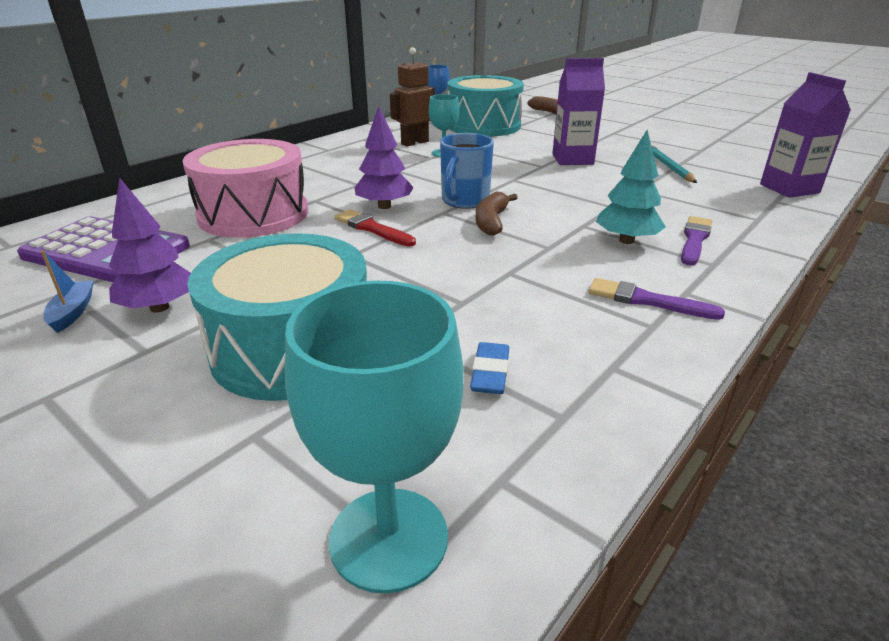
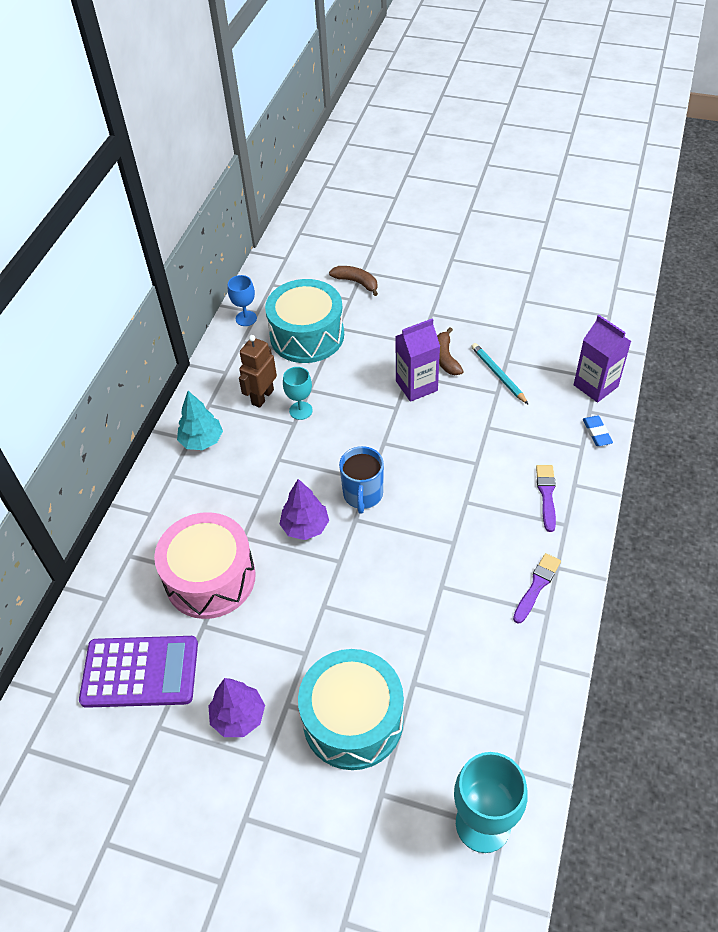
camera: 20 degrees left, 20 degrees up
blue boat [40,250,94,333] -> none
red brush [335,209,416,247] -> none
blue eraser [470,342,509,394] -> blue eraser moved to [583,416,613,446]
brown banana [476,192,518,236] -> brown banana moved to [437,327,464,375]
purple brush [588,278,725,320] -> purple brush turned 120 degrees clockwise [513,553,561,623]
turquoise tree [596,130,666,244] -> turquoise tree moved to [177,391,223,450]

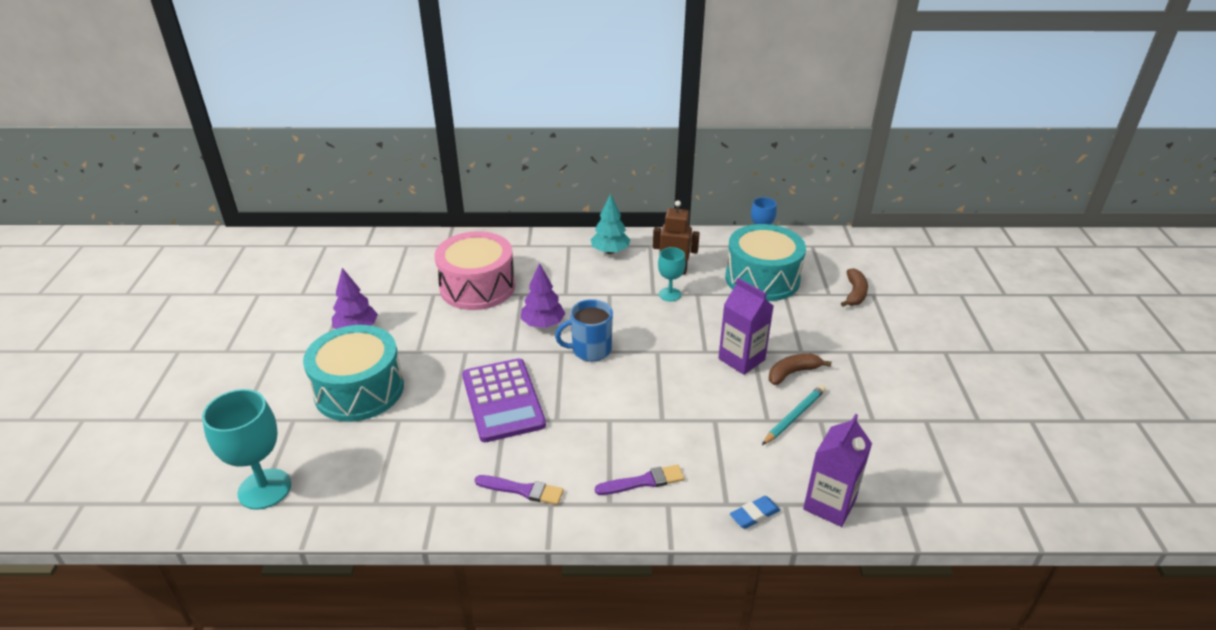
camera: 70 degrees right, 15 degrees down
purple calculator [79,636,198,708] -> purple calculator moved to [462,358,546,442]

